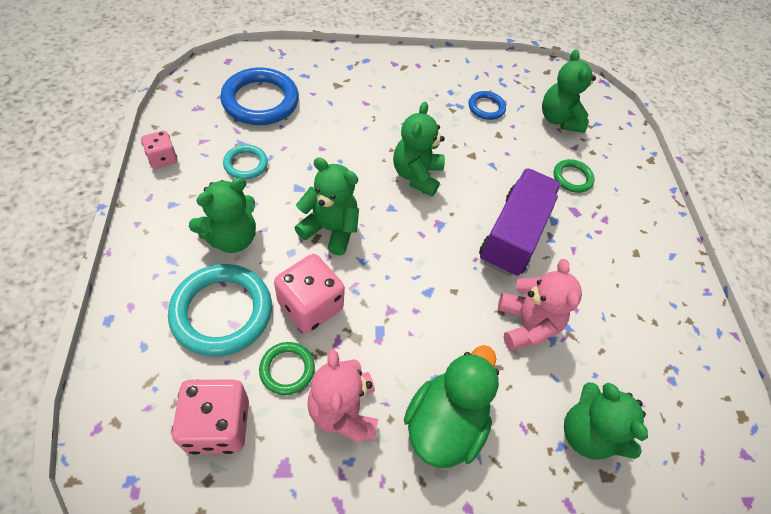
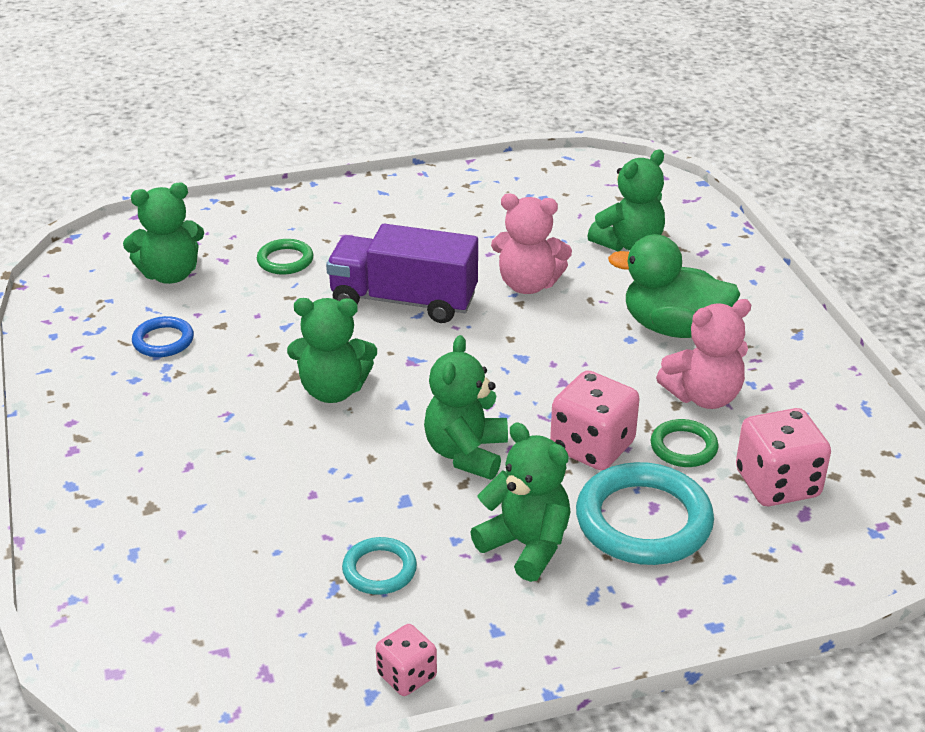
camera: 95 degrees left, 20 degrees down
blue ring [220,67,299,125] -> none
pink teddy bear [498,259,582,351] -> pink teddy bear turned 150 degrees counterclockwise [491,194,572,294]

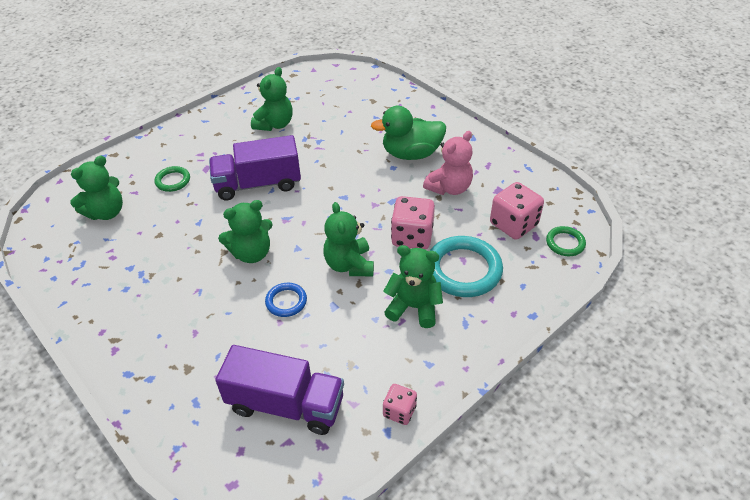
camera: 25 degrees left, 10 degrees up
blue ring [132,316,194,357] -> blue ring moved to [265,283,307,317]
turquoise ring [342,537,417,595] -> none
pink teddy bear [491,194,572,294] -> none
green teddy bear [588,150,665,251] -> green teddy bear moved to [251,67,293,131]
green ring [651,419,719,467] -> green ring moved to [546,226,586,256]
none -> purple truck [215,345,344,435]

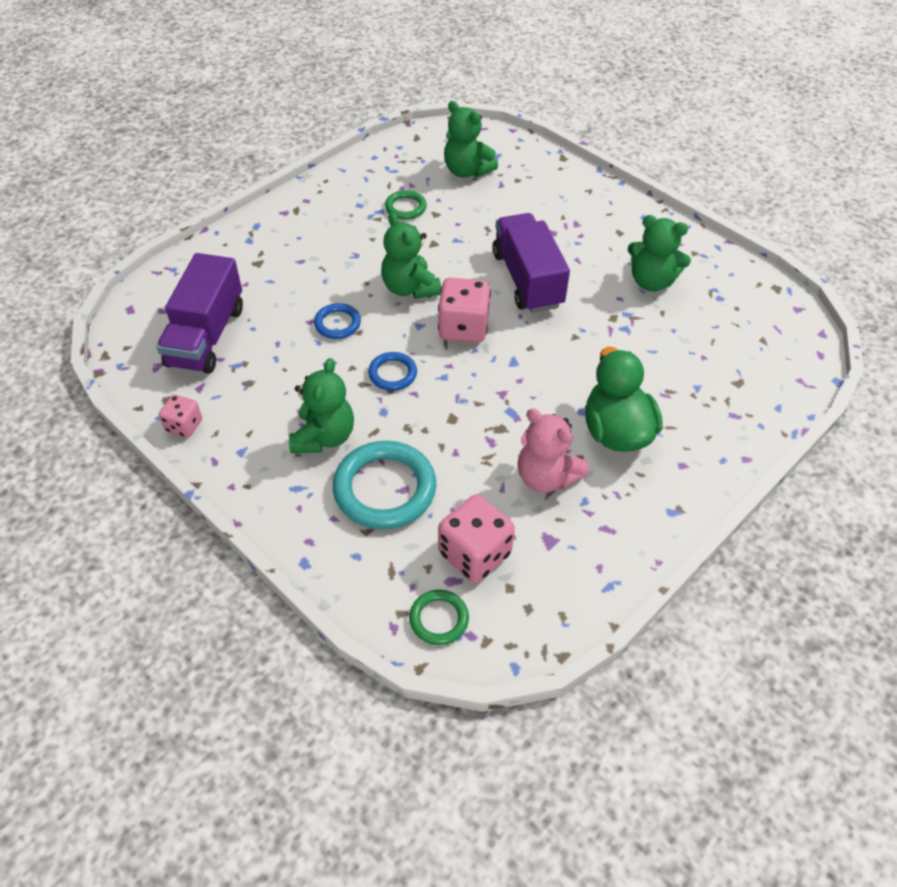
camera: 85 degrees right, 5 degrees up
green ring [154,166,190,192] -> green ring moved to [385,190,427,220]
green teddy bear [323,202,374,276] -> blue ring [368,352,417,391]
pink dice [391,196,435,249] -> pink dice moved to [438,278,491,343]

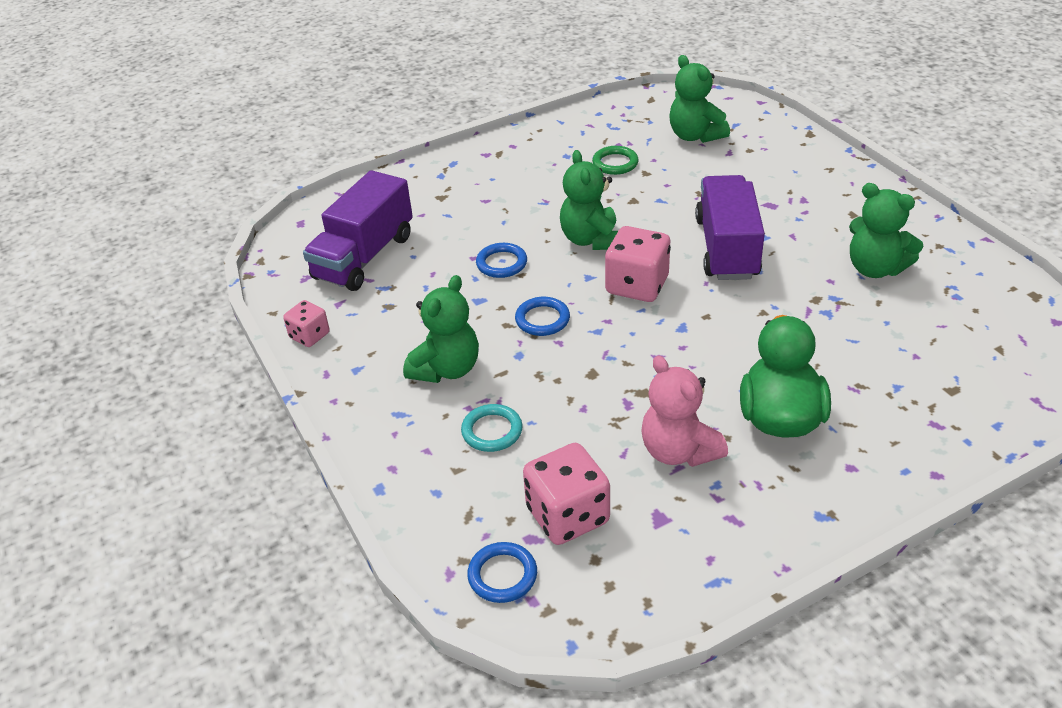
camera: 20 degrees right, 10 degrees down
turquoise ring [333,441,436,529] -> turquoise ring [461,404,522,452], size x0.52
green ring [409,589,469,645] -> blue ring [467,542,537,603]

